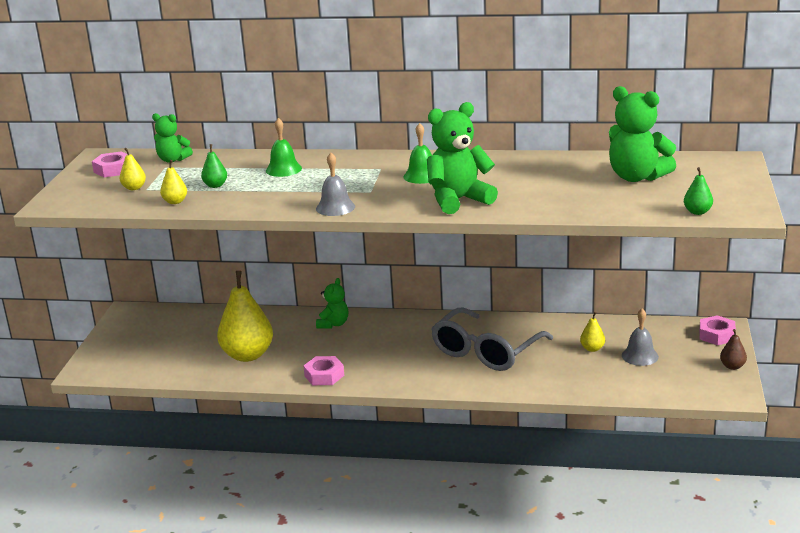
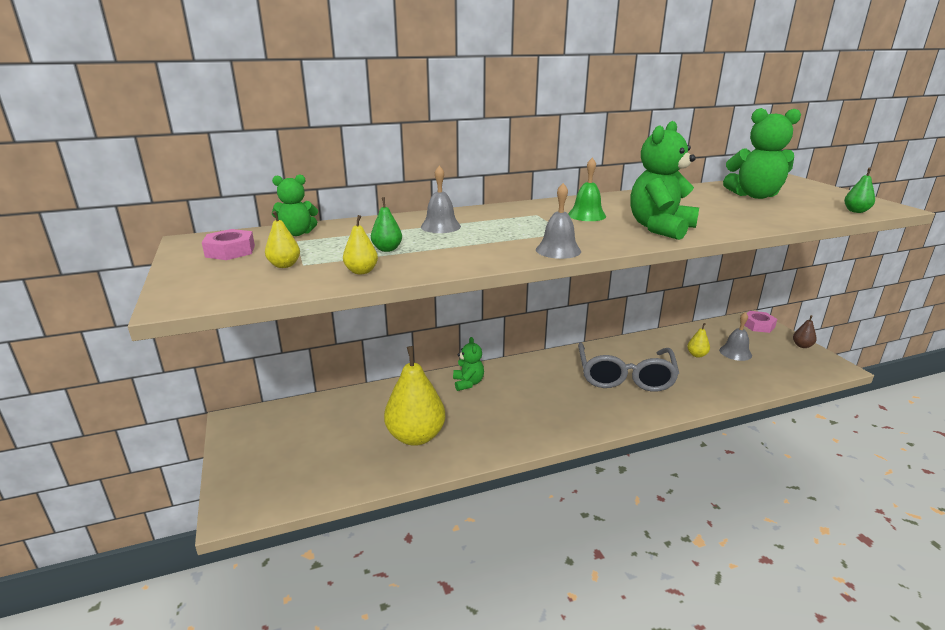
camera: 30 degrees left, 0 degrees up
green bell [266,118,302,177] -> grey bell [421,166,461,233]
pink nut [303,356,344,385] -> none

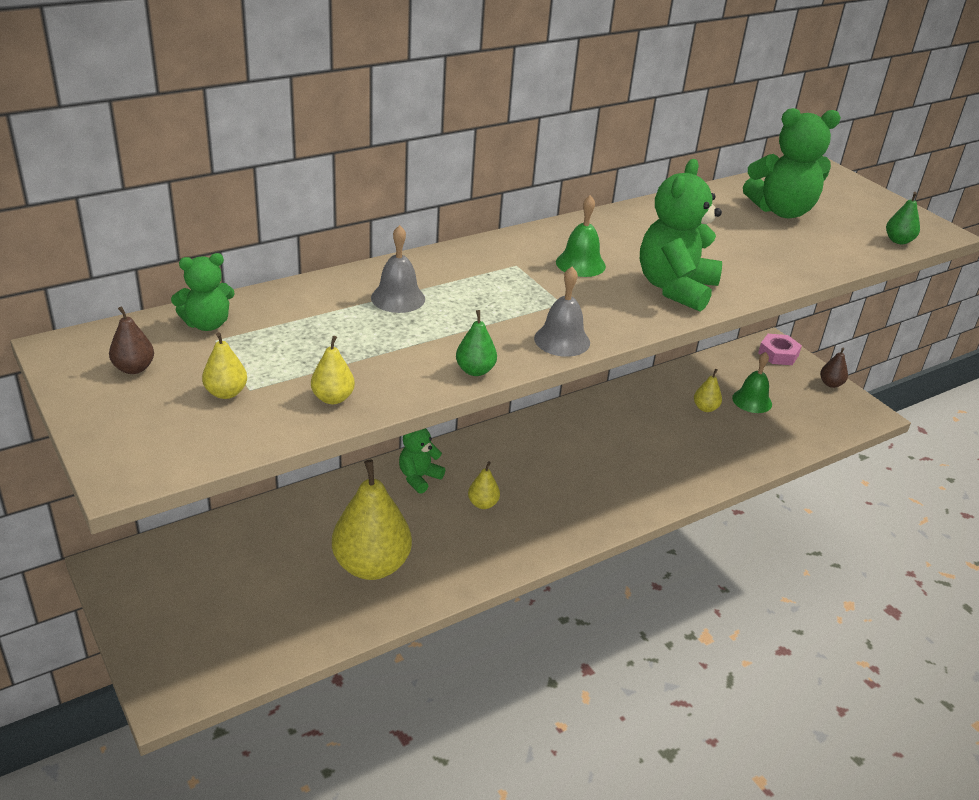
camera: 15 degrees left, 10 degrees up
pink nut [202,229,255,260] -> brown pear [109,306,154,374]
green pear [371,197,402,252] -> green pear moved to [456,310,497,376]
green teddy bear [453,337,484,391] -> green teddy bear turned 120 degrees counterclockwise [399,428,445,494]
grey glasses [578,342,679,392] -> none
grey bell [719,312,752,361] -> green bell [732,352,772,413]
none -> yellow pear [468,461,500,509]

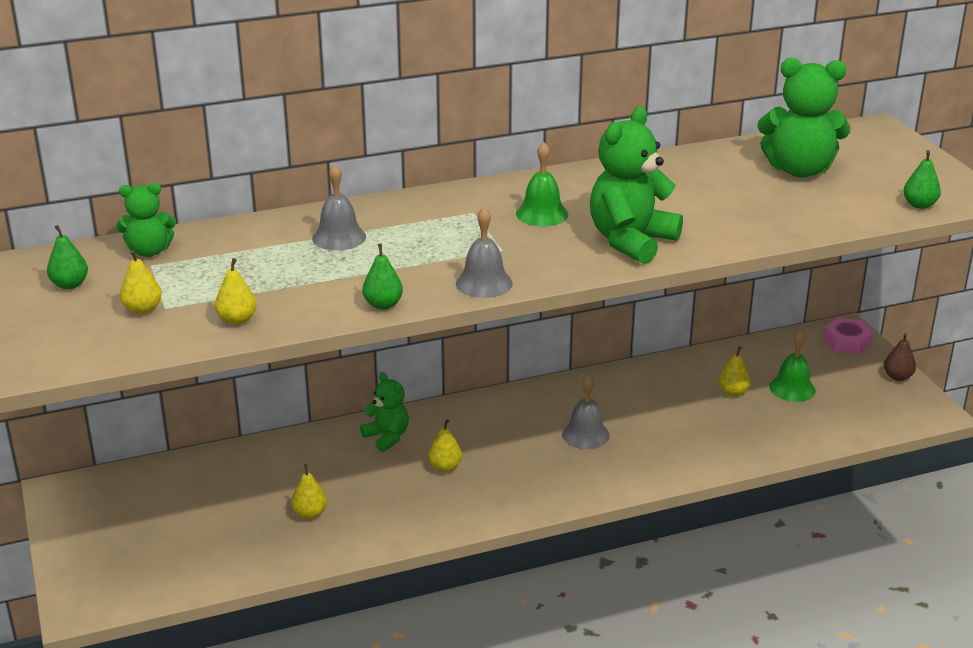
camera: 15 degrees right, 5 degrees down
brown pear [109,306,154,374] -> green pear [47,225,88,289]
yellow pear [332,460,412,580] -> yellow pear [291,464,327,519], size x0.44
green teddy bear [399,428,445,494] -> green teddy bear turned 90 degrees clockwise [360,372,409,452]
none -> grey bell [562,375,610,449]

